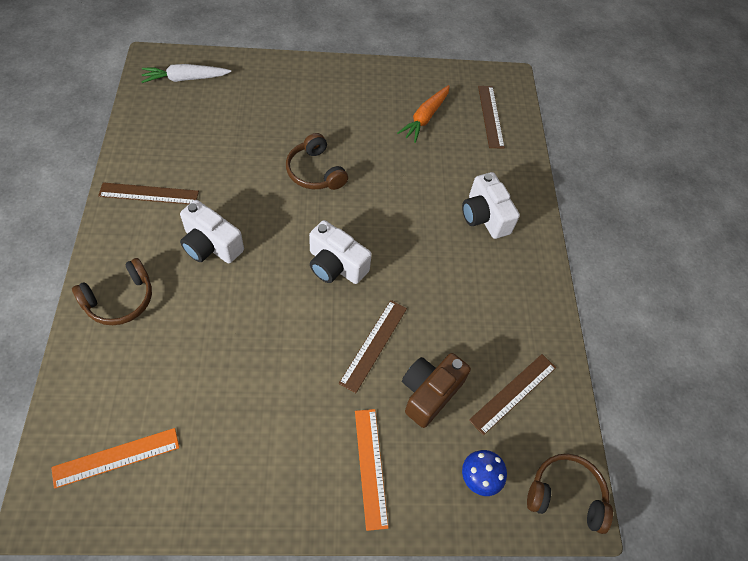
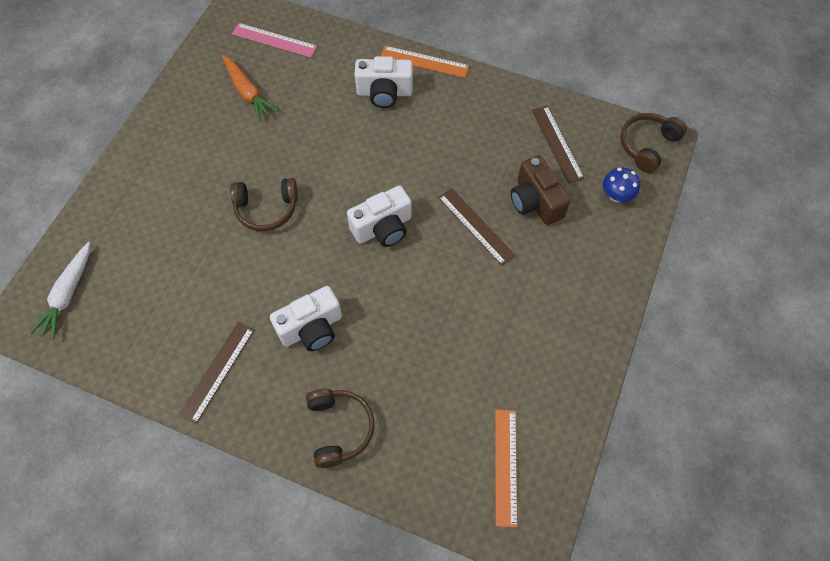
camera: 60 degrees left, 5 degrees up
orange ruler [355,409,389,531] -> orange ruler moved to [381,46,469,78]
brown ruler [478,86,505,148] -> pink ruler [232,23,317,58]

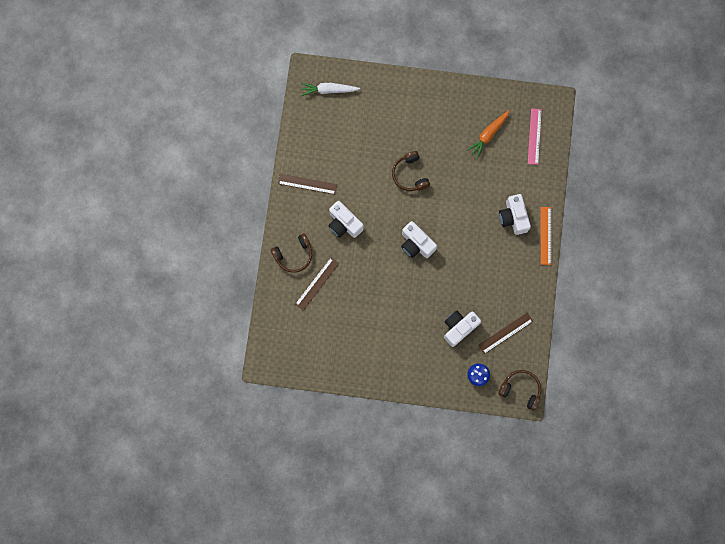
camera: 75 degrees right, 15 degrees up
brown ruler [438,188,516,266] -> brown ruler moved to [295,258,339,311]
orange ruler [495,410,517,527] -> none
brown camera [511,155,571,225] -> white camera [444,311,481,347]

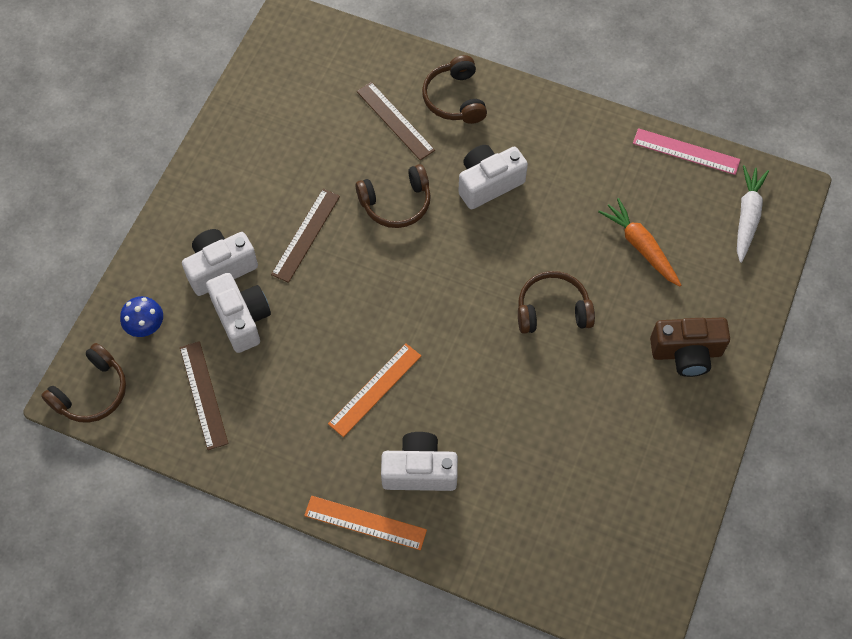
camera: 105 degrees right, 15 degrees down
brown ruler [278,174,337,194] -> brown ruler moved to [271,189,340,283]
white camera [401,221,437,258] -> white camera moved to [182,229,258,296]
orange carrot [467,110,509,159] -> orange carrot moved to [598,198,681,287]
pink ruler [528,108,542,165] -> pink ruler moved to [633,128,740,175]
none -> orange ruler [328,343,421,437]
none -> brown headphones [356,164,431,228]
none -> brown camera [650,317,730,377]

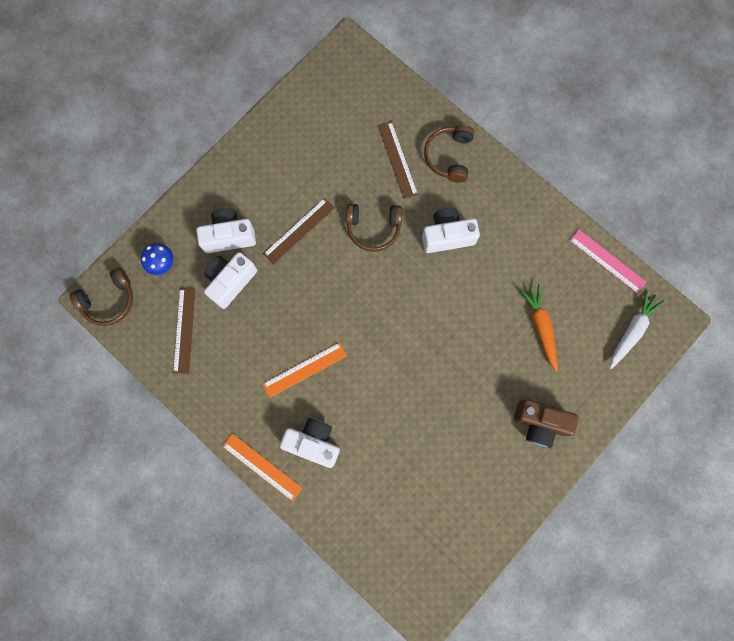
camera: 20 degrees right, 15 degrees up
white camera [206,273,271,353] -> white camera turned 135 degrees counterclockwise [204,252,257,309]
brown headphones [518,271,595,334] -> none

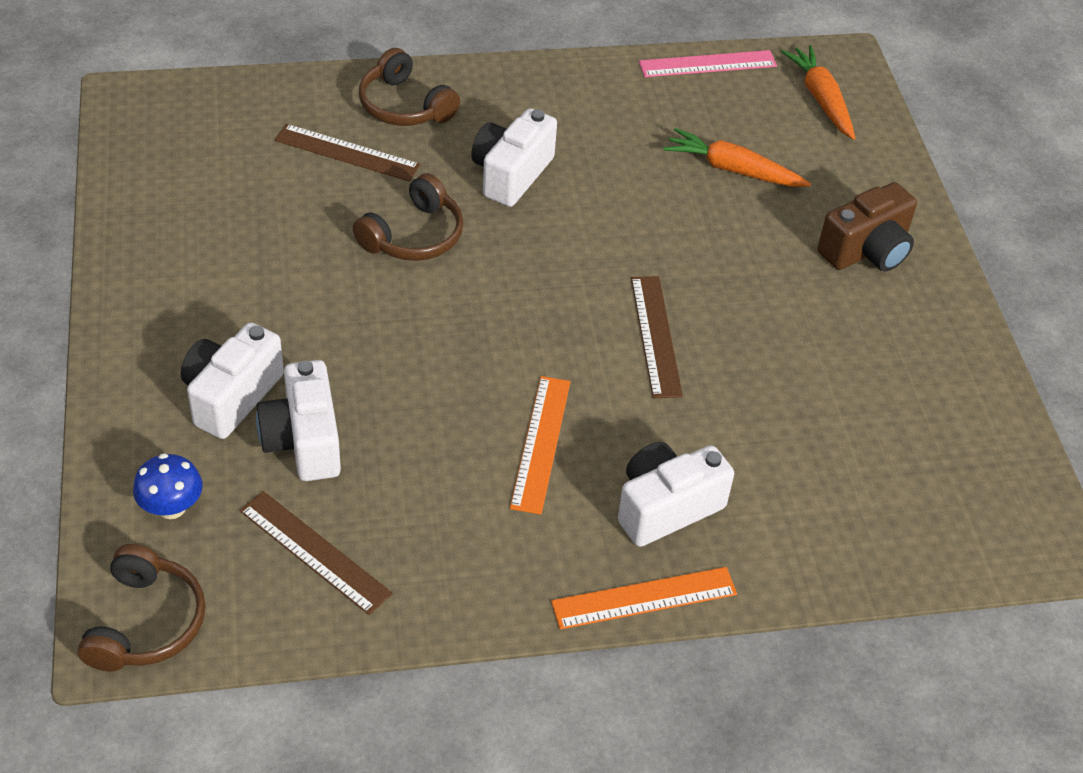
camera: 55 degrees left, 30 degrees down
brown ruler [263,198,335,265] -> brown ruler moved to [631,276,683,398]
white carrot [610,290,665,369] -> orange carrot [781,45,855,140]

